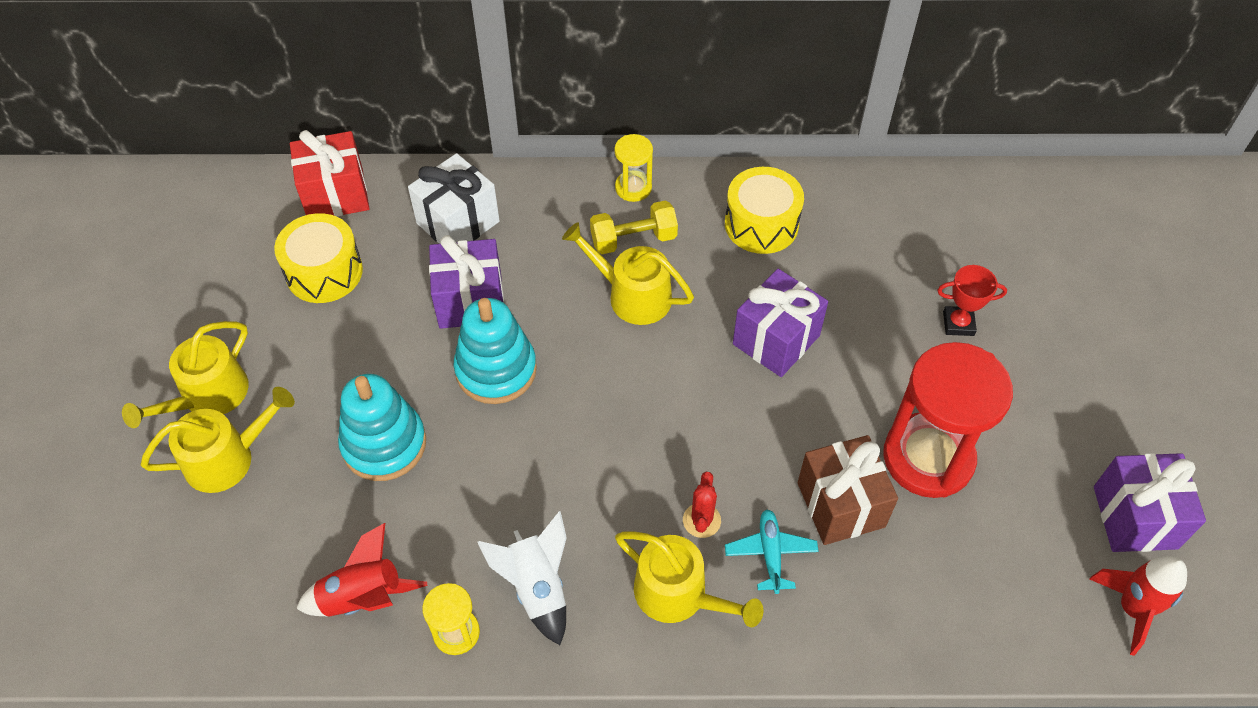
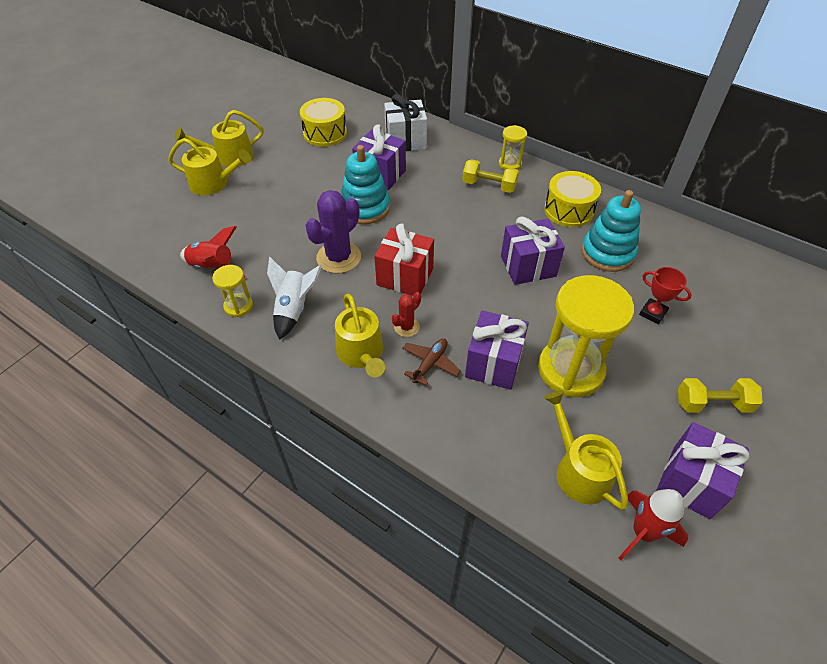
camera: 35 degrees right, 5 degrees down
red gift [290,130,370,217] -> red gift moved to [374,224,434,296]
turquoise stacking toy [338,374,426,481] -> turquoise stacking toy moved to [581,190,641,272]
yellow watering can [562,222,694,325] -> yellow watering can moved to [544,391,628,510]
turquoise plane [725,509,819,594] -> brown plane [402,338,461,386]
brown gift [797,435,898,545] -> purple gift [465,311,529,390]
red hourglass [883,342,1013,498] -> yellow hourglass [538,275,634,397]
none -> purple cactus [305,190,361,273]
none -> yellow dumbbell [678,378,763,413]

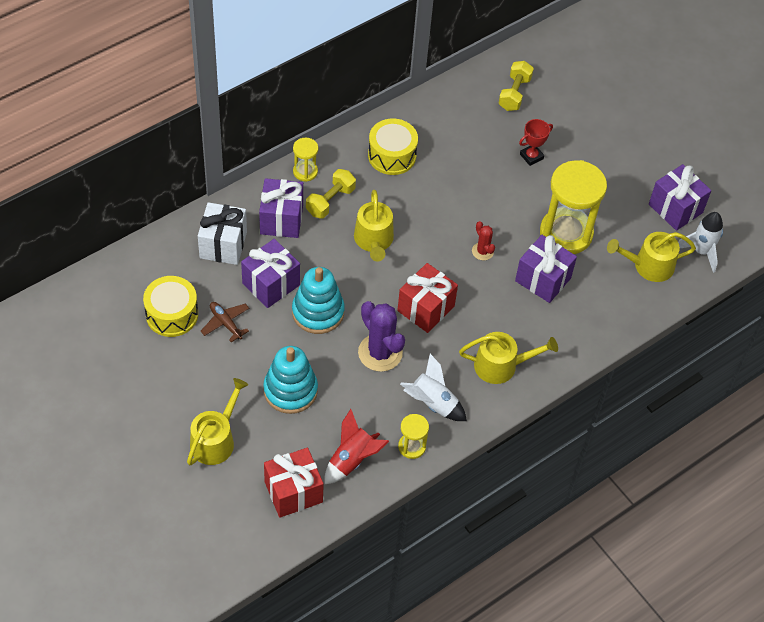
camera: 75 degrees left, 5 degrees up
yellow watering can [175,110,263,167] -> yellow watering can moved to [354,190,394,262]
red cactus [392,292,421,337] -> red cactus moved to [472,221,495,260]
brown plane [402,338,461,386] -> brown plane moved to [201,302,249,342]
purple gift [501,217,565,285] -> purple gift moved to [259,178,303,238]
turquoise stacking toy [581,190,641,272] -> turquoise stacking toy moved to [263,346,318,414]
red rocket [618,489,689,560] -> white rocket [678,212,723,273]
yellow dumbbell [678,378,763,413] -> yellow dumbbell moved to [498,61,534,111]
none -> red gift [264,448,324,518]

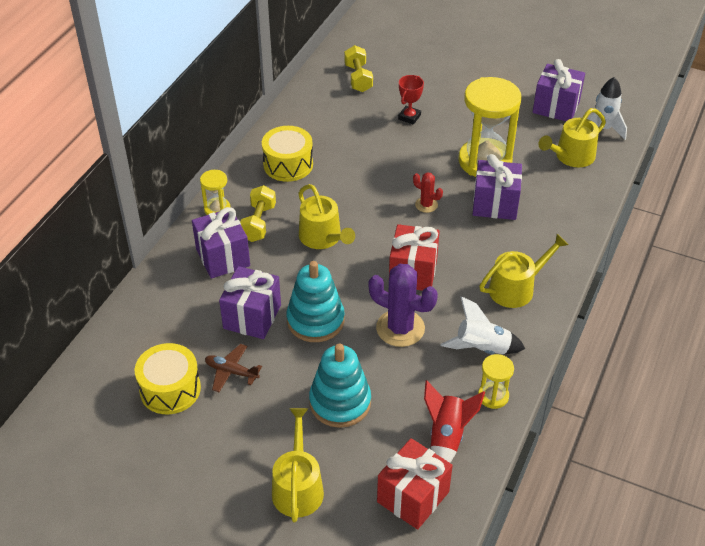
camera: 25 degrees left, 10 degrees down
white gift [198,202,247,265] -> none

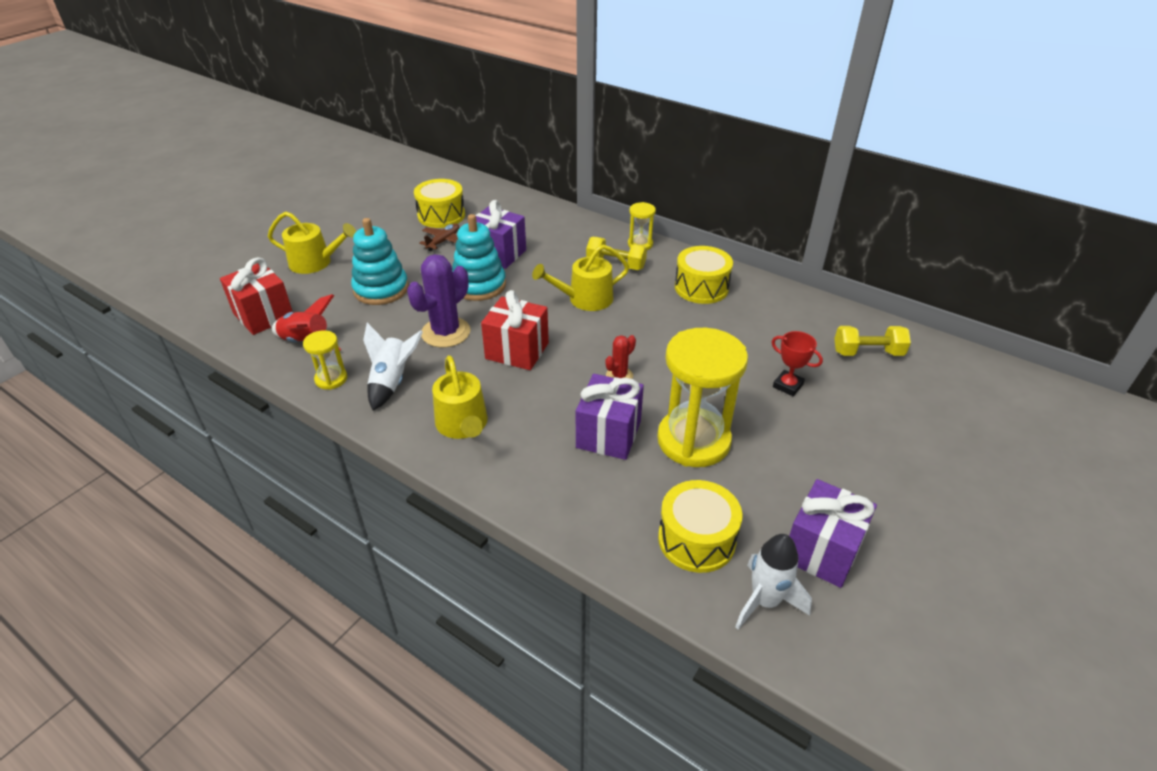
camera: 100 degrees right, 5 degrees down
purple gift [192,207,250,279] -> none
yellow watering can [538,108,606,167] -> yellow drum [658,480,742,573]

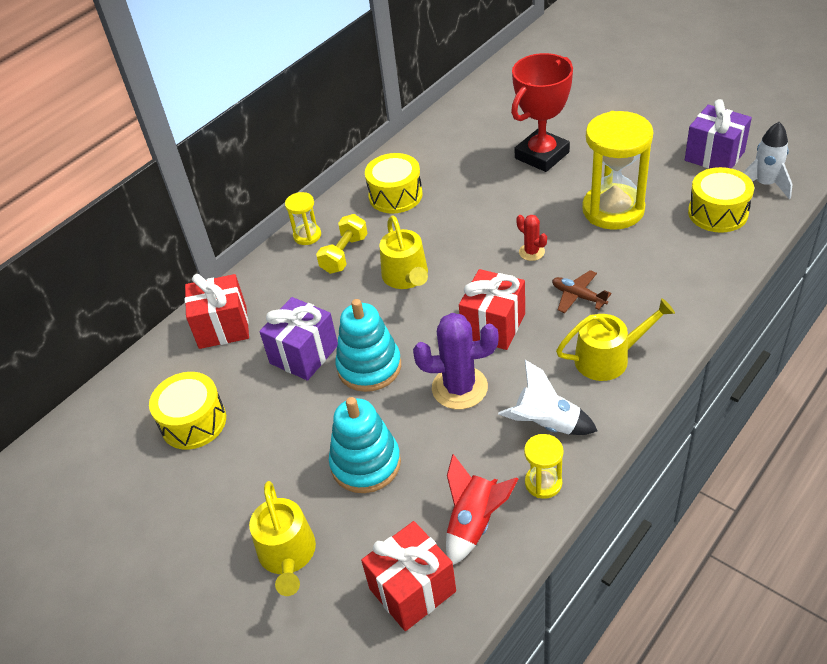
camera: 80 degrees left, 5 degrees up
yellow watering can [268,211,356,274] -> yellow watering can turned 150 degrees clockwise [249,481,316,596]
purple cactus [407,254,471,347] -> purple cactus turned 45 degrees counterclockwise [413,313,499,409]
brown plane [419,223,460,251] -> brown plane moved to [552,270,612,313]
purple gift [576,374,644,460] -> none
red trophy [772,331,823,396] -> red trophy [511,53,573,172], size x2.05
yellow dumbbell [834,326,911,356] -> none
none -> red gift [185,274,249,349]

